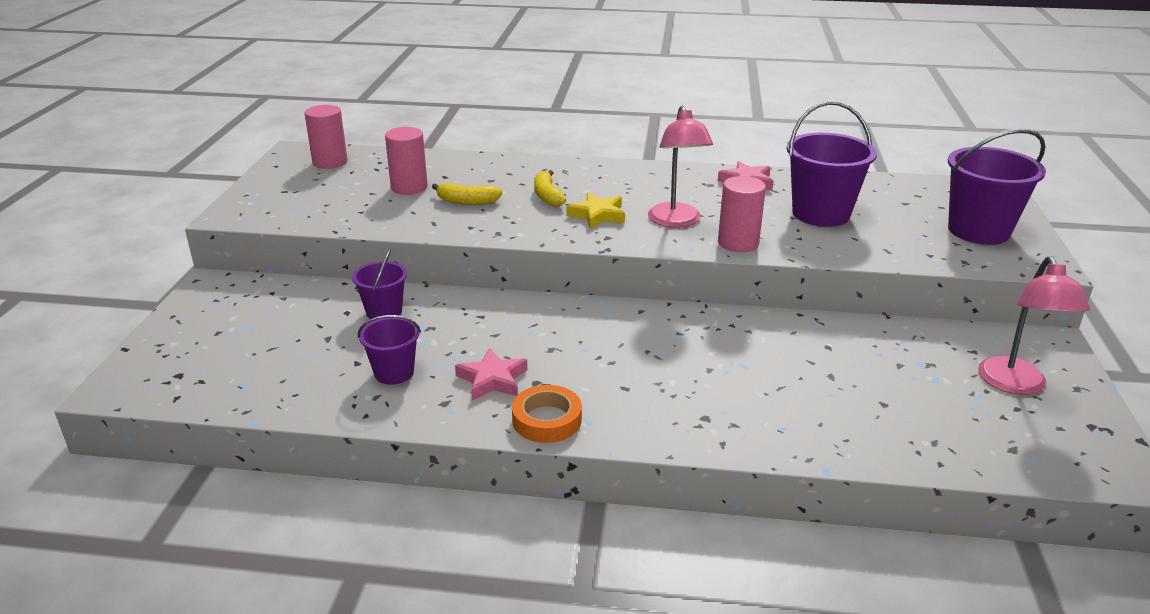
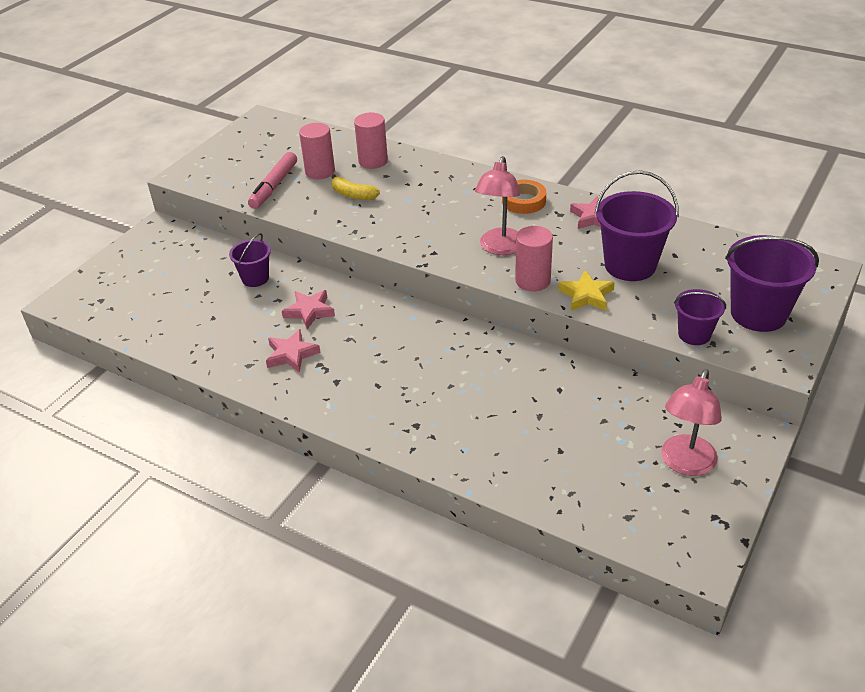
camera: 25 degrees right, 10 degrees up
pink cylinder [305,105,348,169] -> pink cylinder moved to [354,113,388,169]
purple bucket [358,315,421,385] -> purple bucket moved to [674,289,726,345]
orange tape [512,385,582,443] -> orange tape moved to [502,180,546,214]
yellow banana [534,170,566,207] -> none
yellow star [566,193,625,229] -> yellow star moved to [558,270,615,311]
none -> pink marker [248,152,297,209]
none -> pink star [282,290,335,329]

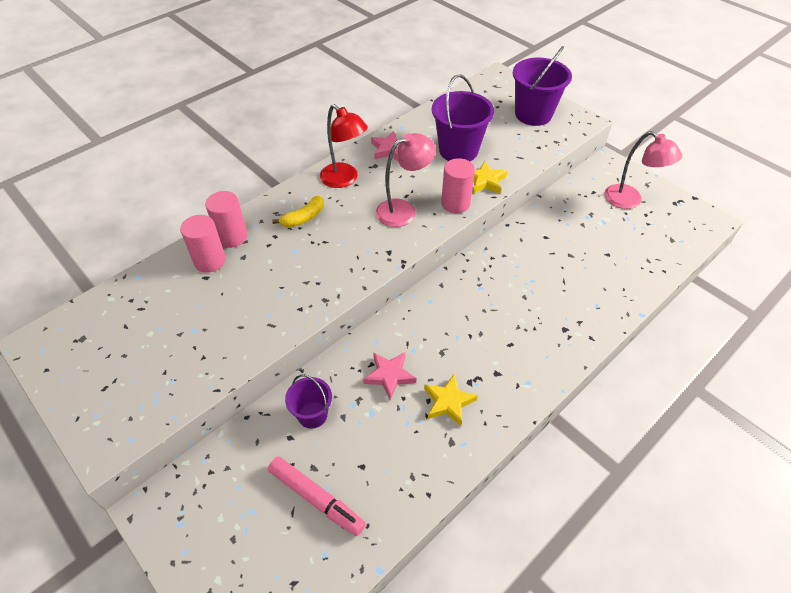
camera: 75 degrees left, 10 degrees up
pink marker [248,152,297,209] -> pink marker moved to [268,456,366,536]
pink star [266,329,321,373] -> yellow star [424,374,478,426]
pink cylinder [299,123,335,179] -> pink cylinder moved to [205,191,248,248]
yellow banana [331,174,380,200] -> yellow banana moved to [272,196,324,227]
pink lamp [475,156,520,255] -> pink lamp turned 60 degrees counterclockwise [376,133,436,227]
orange tape [502,180,546,214] -> red lamp [320,104,368,188]
purple bucket [674,289,726,345] -> none

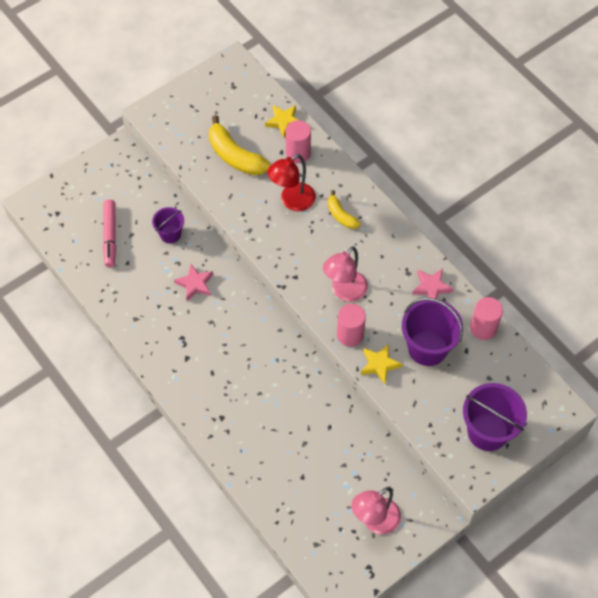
camera: 95 degrees right, 10 degrees up
pink cylinder [205,191,248,248] -> pink cylinder moved to [470,297,503,340]
pink marker [268,456,366,536] -> pink marker turned 45 degrees counterclockwise [103,200,116,267]
red lamp [320,104,368,188] -> red lamp moved to [267,154,316,211]
pink lamp [376,133,436,227] -> pink lamp turned 60 degrees clockwise [323,246,368,302]
yellow star [424,374,478,426] -> yellow star moved to [265,105,298,138]
none -> yellow banana [209,115,271,175]

